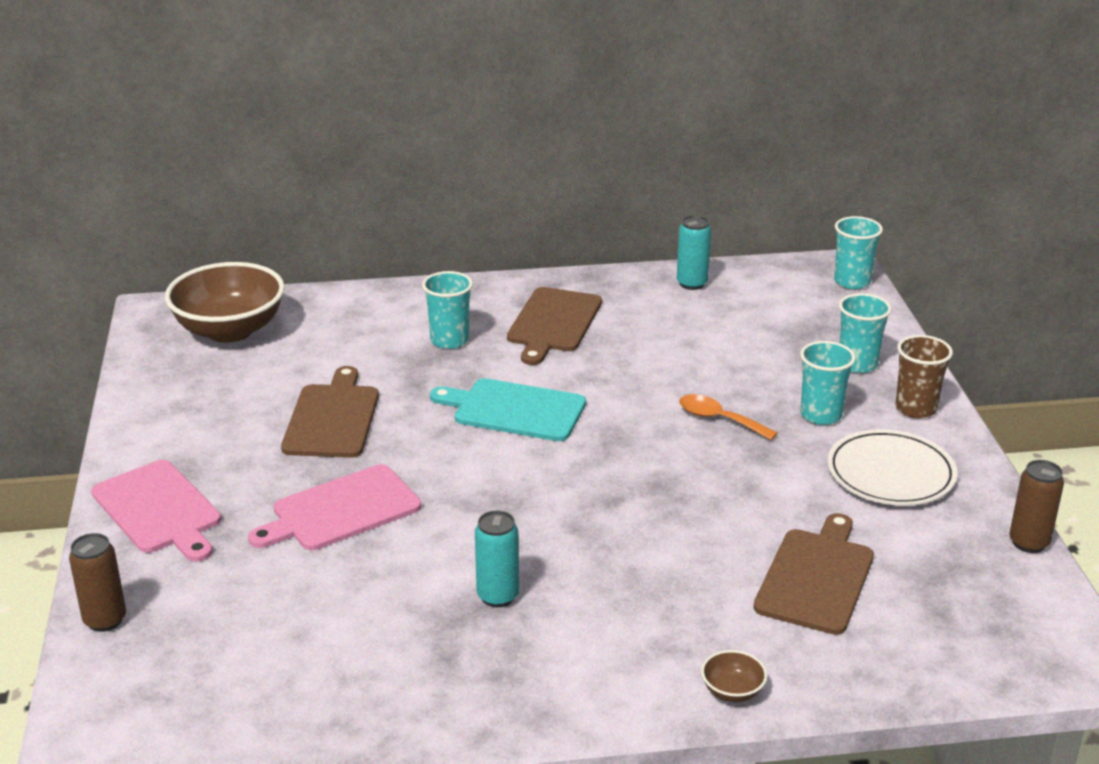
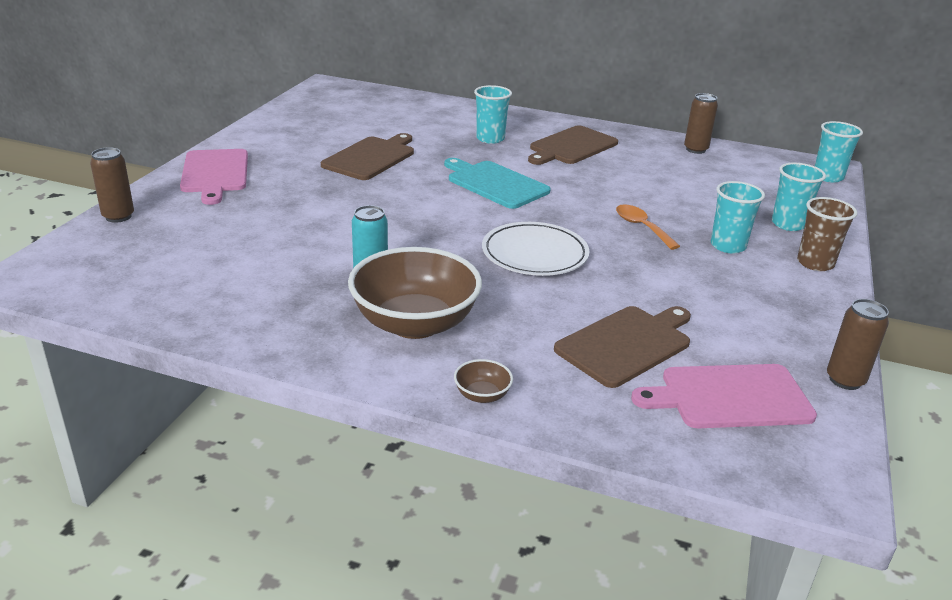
camera: 25 degrees right, 0 degrees up
brown bowl [165,262,285,343] -> brown bowl moved to [348,247,482,339]
pink cutting board [248,464,421,550] -> pink cutting board moved to [631,364,817,428]
turquoise can [677,215,711,290] -> brown can [684,93,718,154]
white plate [827,429,958,506] -> white plate moved to [482,222,589,276]

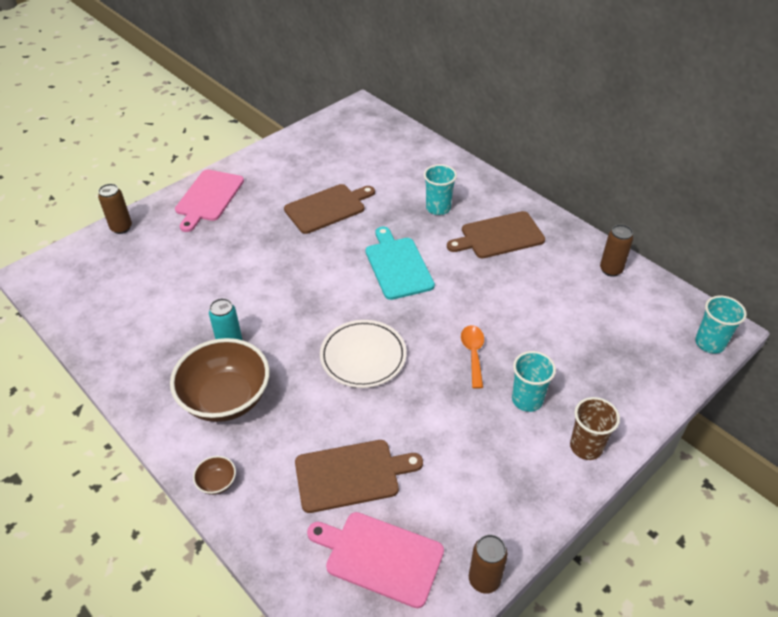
camera: 30 degrees right, 15 degrees up
turquoise cup [772,162,826,231] -> none

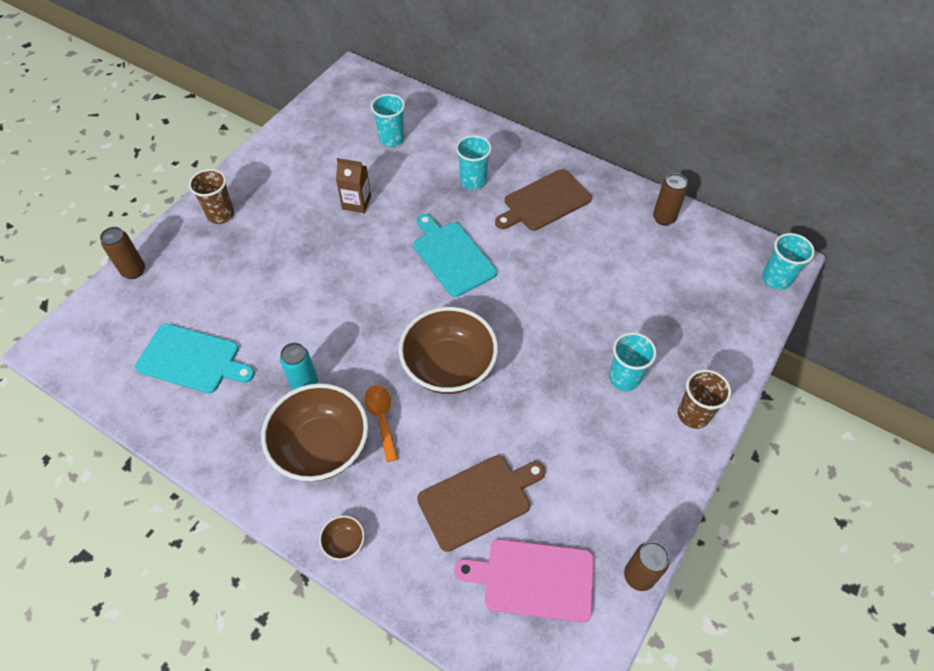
camera: 15 degrees left, 10 degrees up
pink cutting board [175,170,244,232] -> brown cup [189,169,234,224]
brown cutting board [284,184,375,234] -> brown carton [336,158,371,213]
white plate [320,320,407,388] -> brown bowl [399,307,498,394]
orange spoon [461,325,484,389] -> orange spoon moved to [365,385,398,462]
none -> turquoise cutting board [135,324,255,393]
none -> turquoise cup [371,94,405,147]

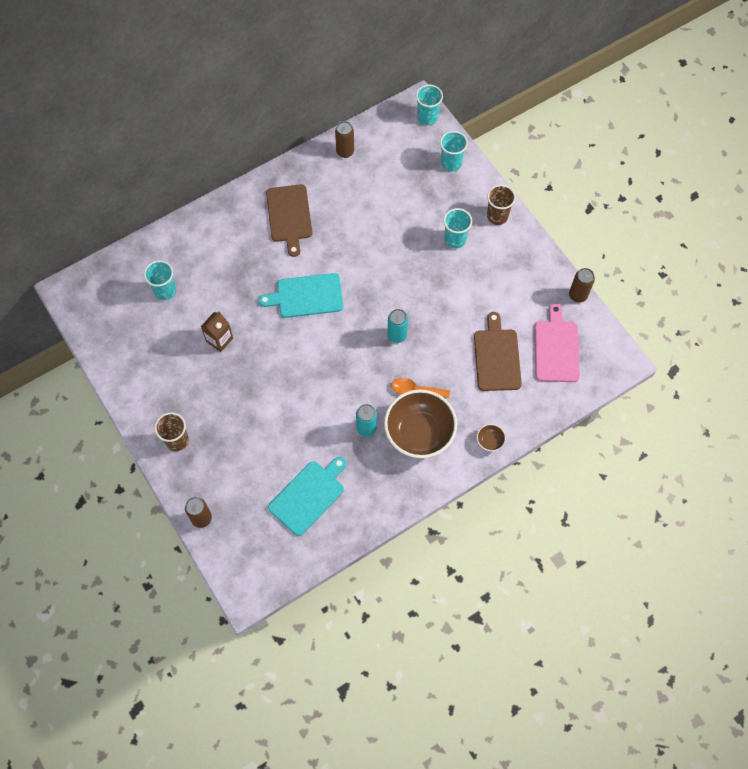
camera: 65 degrees left, 10 degrees up
brown bowl [399,307,498,394] -> turquoise can [388,309,408,343]
pink cutting board [455,539,594,623] -> pink cutting board turned 150 degrees clockwise [535,303,580,382]
turquoise cup [456,135,492,190] -> turquoise cup moved to [440,131,468,171]

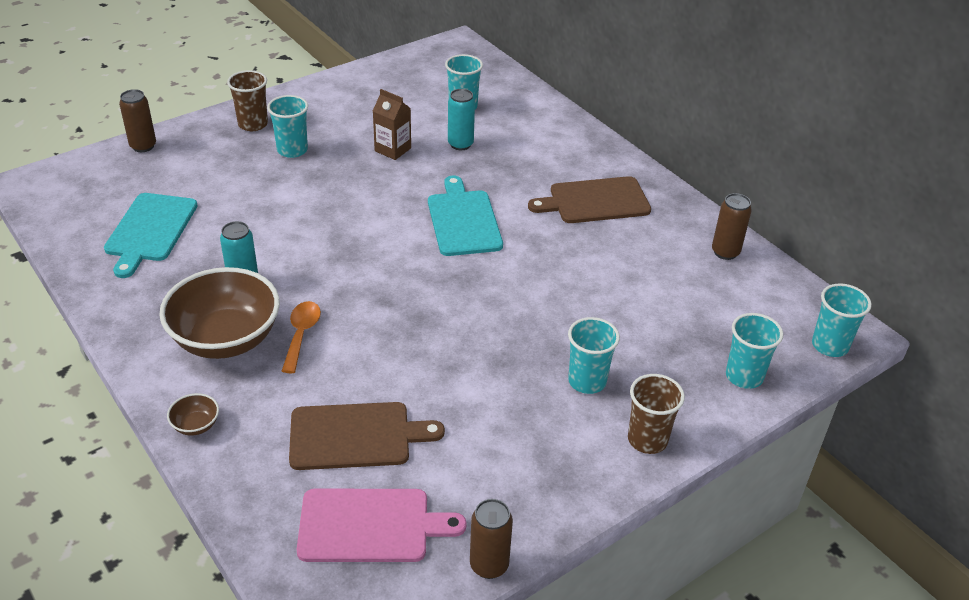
camera: 85 degrees right, 25 degrees down
turquoise cutting board [268,457,346,536] -> turquoise cutting board turned 60 degrees clockwise [104,193,198,278]
turquoise can [388,309,408,343] -> turquoise can moved to [448,89,475,150]
none -> turquoise cup [267,95,308,158]

